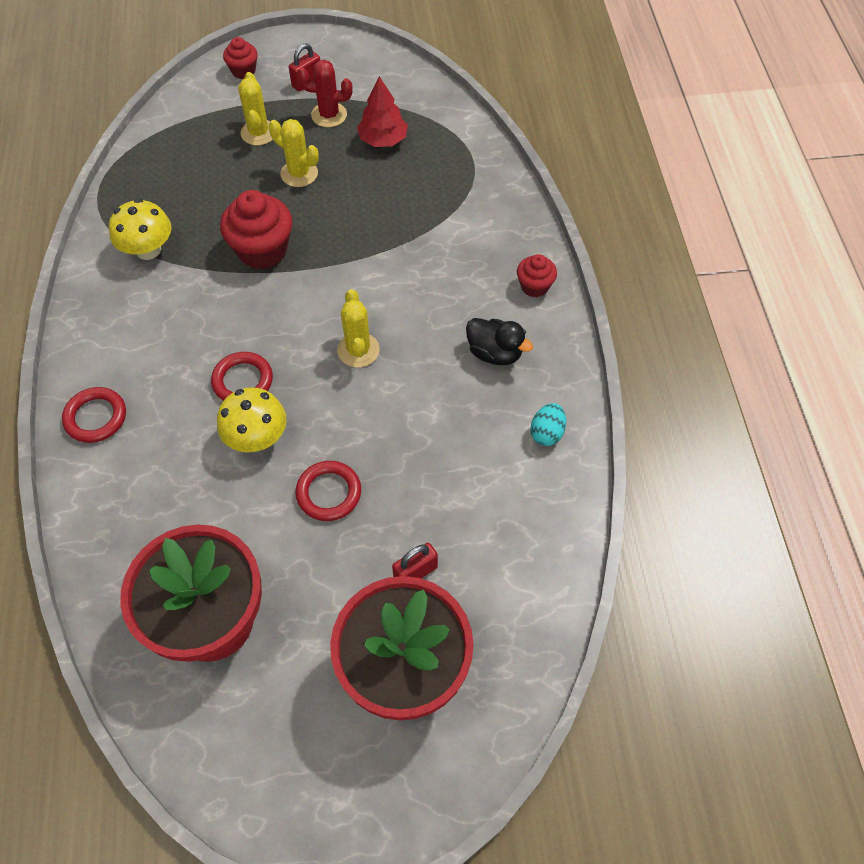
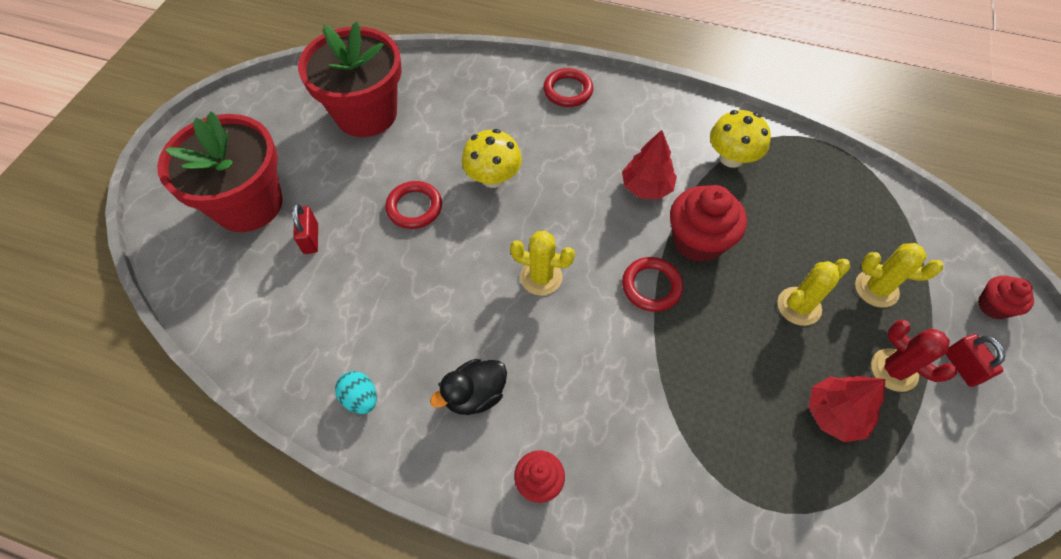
camera: 115 degrees right, 0 degrees up
red ring [211,352,273,401] -> red ring moved to [622,257,683,312]
red cactus [297,60,353,127] -> red cactus turned 75 degrees counterclockwise [871,320,957,392]
none -> red tree [622,130,677,200]

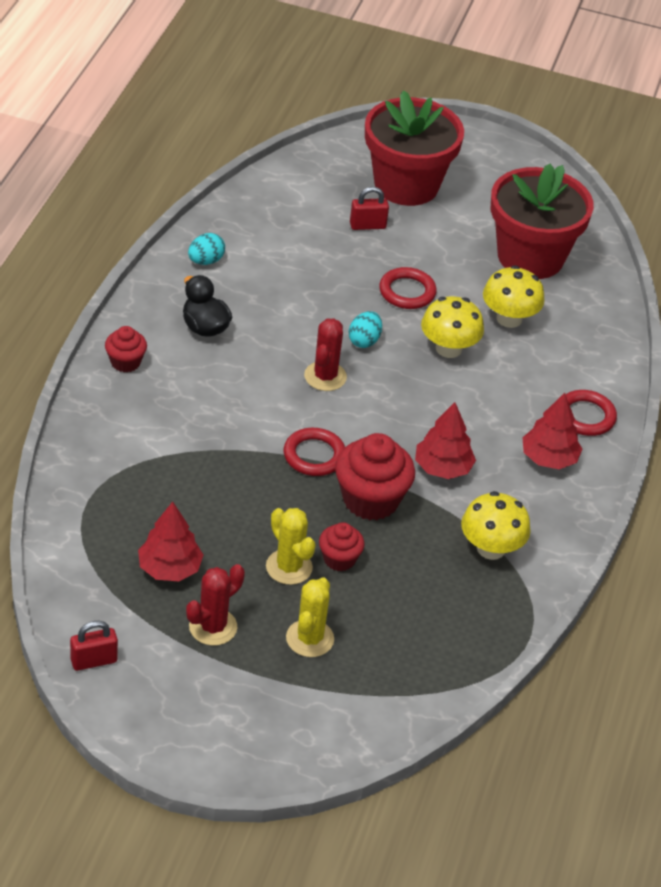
camera: 85 degrees right, 15 degrees down
yellow cactus [510,231,575,296] -> red cactus [304,318,347,391]
red padlock [946,334,1006,387] -> red padlock moved to [70,621,118,671]
red cupcake [978,276,1034,319] -> red cupcake moved to [319,522,365,571]
none -> turquoise egg [349,311,382,348]
none -> yellow mushroom [483,265,545,328]
none -> red tree [522,393,582,469]

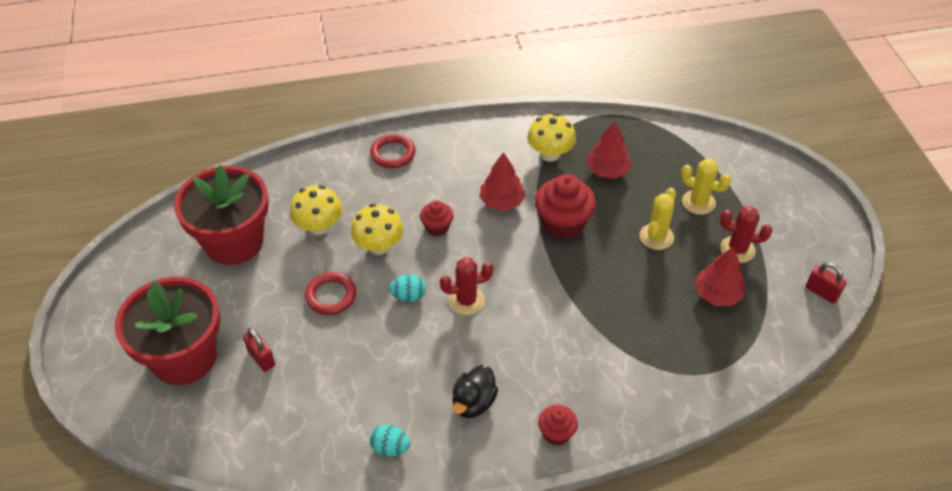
camera: 115 degrees left, 5 degrees up
red ring [284,428,345,476] -> none
yellow cactus [286,577,334,657] -> yellow cactus turned 45 degrees clockwise [681,159,731,215]
red cupcake [319,522,365,571] -> red cupcake moved to [420,200,454,236]
red tree [522,393,582,469] -> red tree moved to [587,121,632,179]

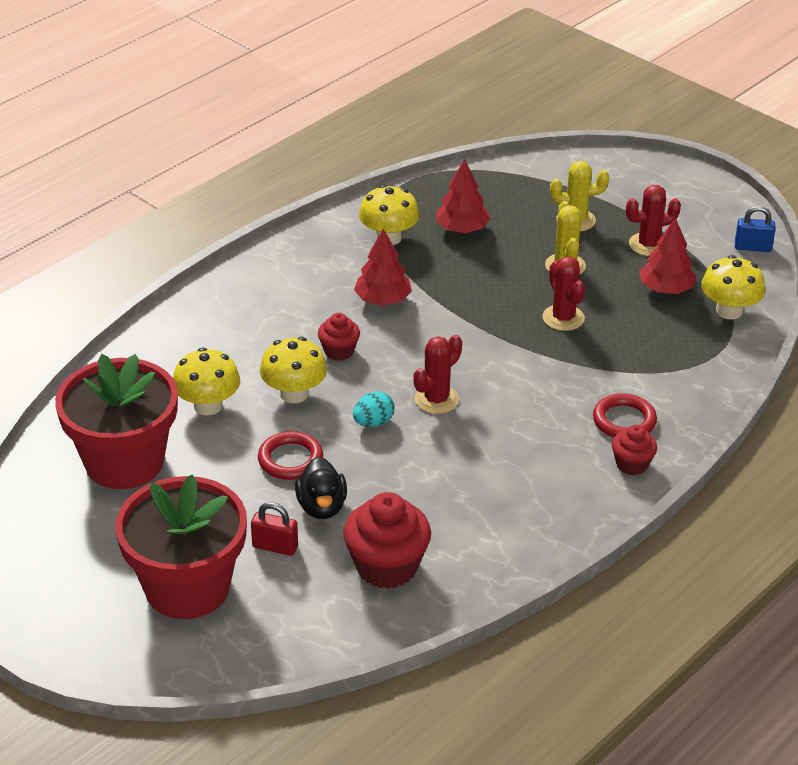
camera: 35 degrees left, 10 degrees down
red ring [370,134,415,168] -> red ring moved to [593,393,657,438]
turquoise egg [370,425,410,456] -> none
black duck [452,365,498,418] -> black duck moved to [295,457,347,519]
red cupcake [535,174,596,240] -> red cupcake moved to [343,492,431,589]
red padlock [806,262,846,304] -> blue padlock [735,206,776,252]
none -> red cactus [543,257,585,331]
none -> yellow mushroom [701,255,765,319]

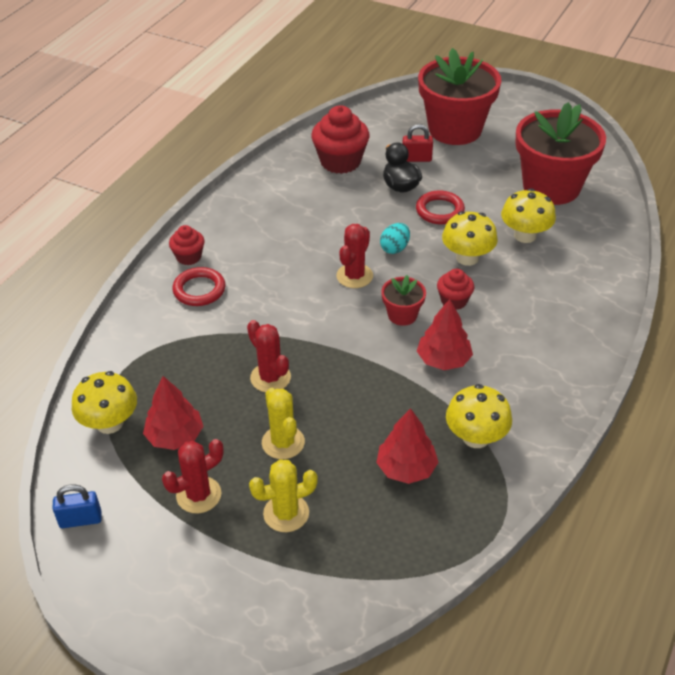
camera: 165 degrees right, 5 degrees up
none -> red flower pot [381,275,426,326]

